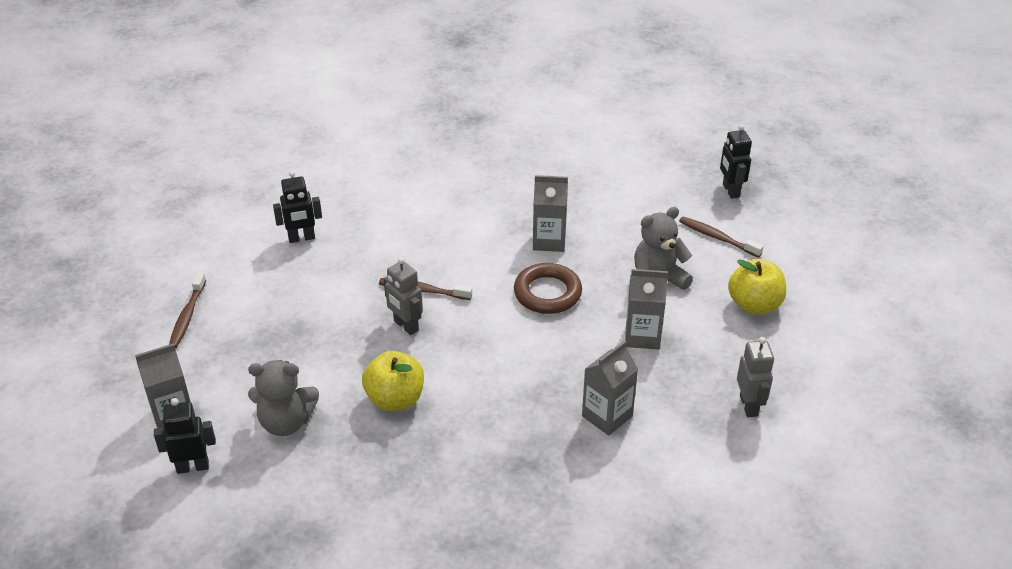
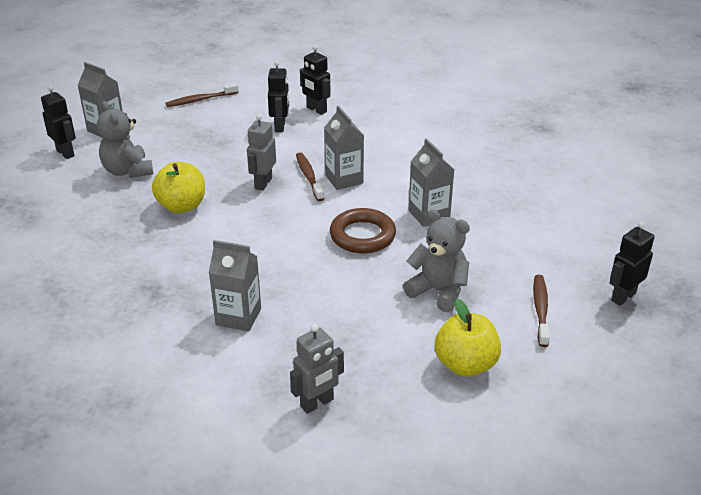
camera: 60 degrees right, 5 degrees down
grey carton [625,269,668,349] -> grey carton moved to [324,106,364,190]
none -> black robot [268,61,289,132]

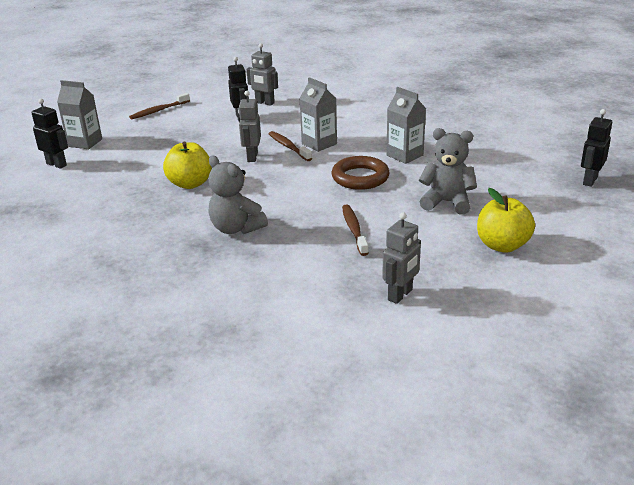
camera: 15 degrees left, 5 degrees down
grey teddy bear [97,101,153,178] -> grey teddy bear moved to [208,156,268,234]
grey carton [209,240,261,332] -> none
black robot [300,45,331,115] -> grey robot [247,43,278,106]
brown toothbrush [533,275,550,347] -> brown toothbrush moved to [342,205,369,256]

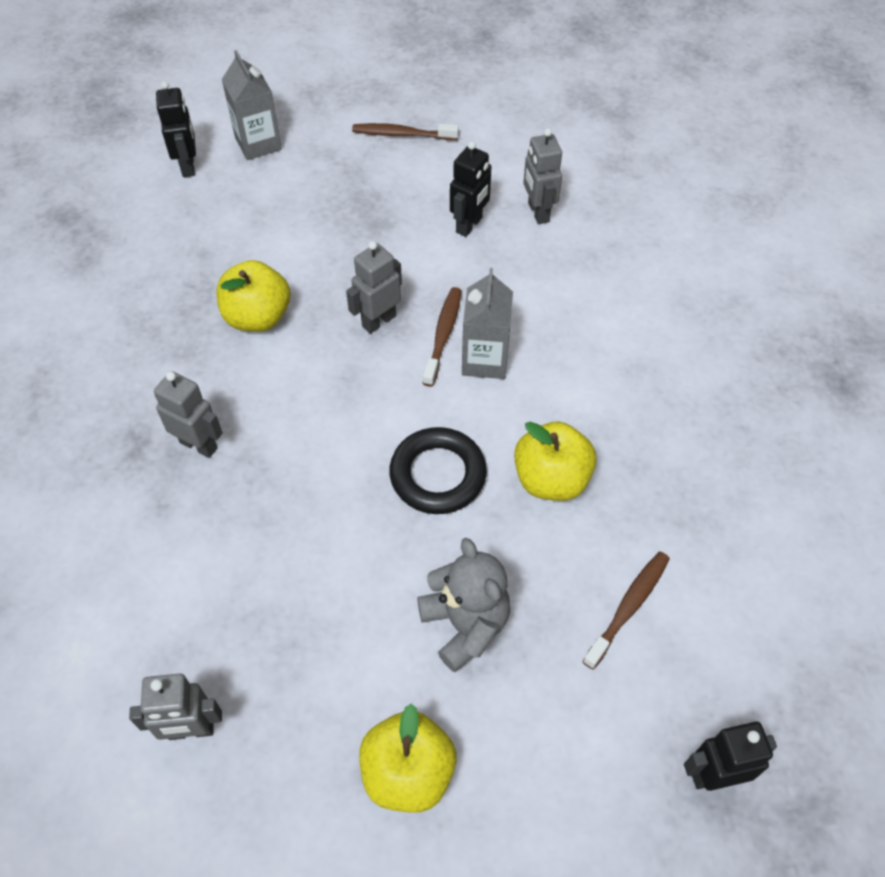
camera: 45 degrees right, 25 degrees up
grey teddy bear [208,156,268,234] -> grey robot [154,371,223,458]
brown ring [331,156,390,190] -> black ring [389,427,487,514]
brown toothbrush [342,205,369,256] -> brown toothbrush moved to [583,552,670,670]
grey carton [386,87,426,164] -> yellow apple [514,421,597,501]

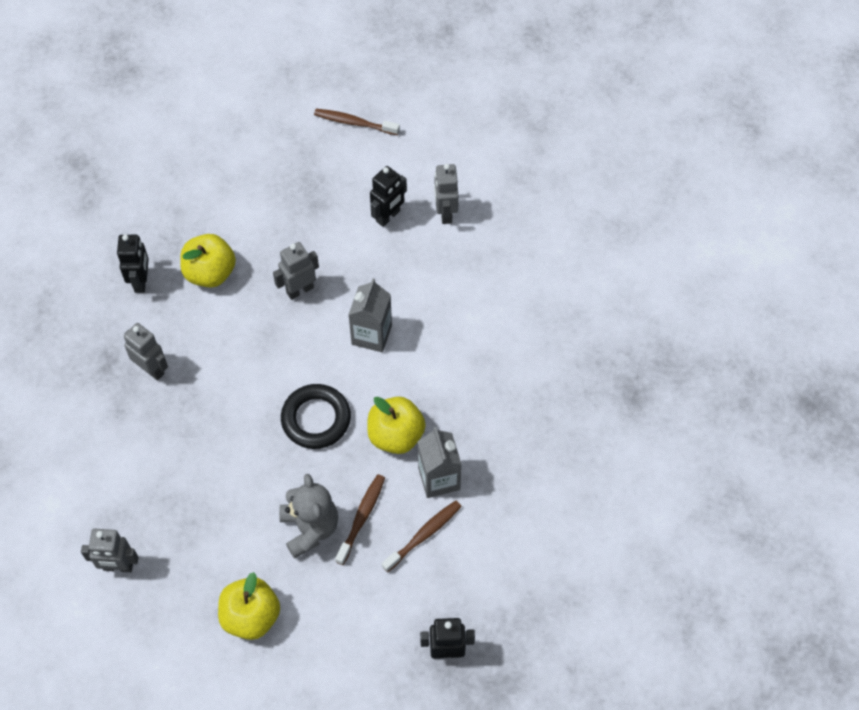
camera: 10 degrees right, 5 degrees up
black robot [156,81,196,177] -> black robot moved to [117,235,149,293]
grey carton [222,50,282,160] -> grey carton moved to [418,427,462,498]
brown toothbrush [422,287,462,387] -> brown toothbrush moved to [335,474,385,565]

